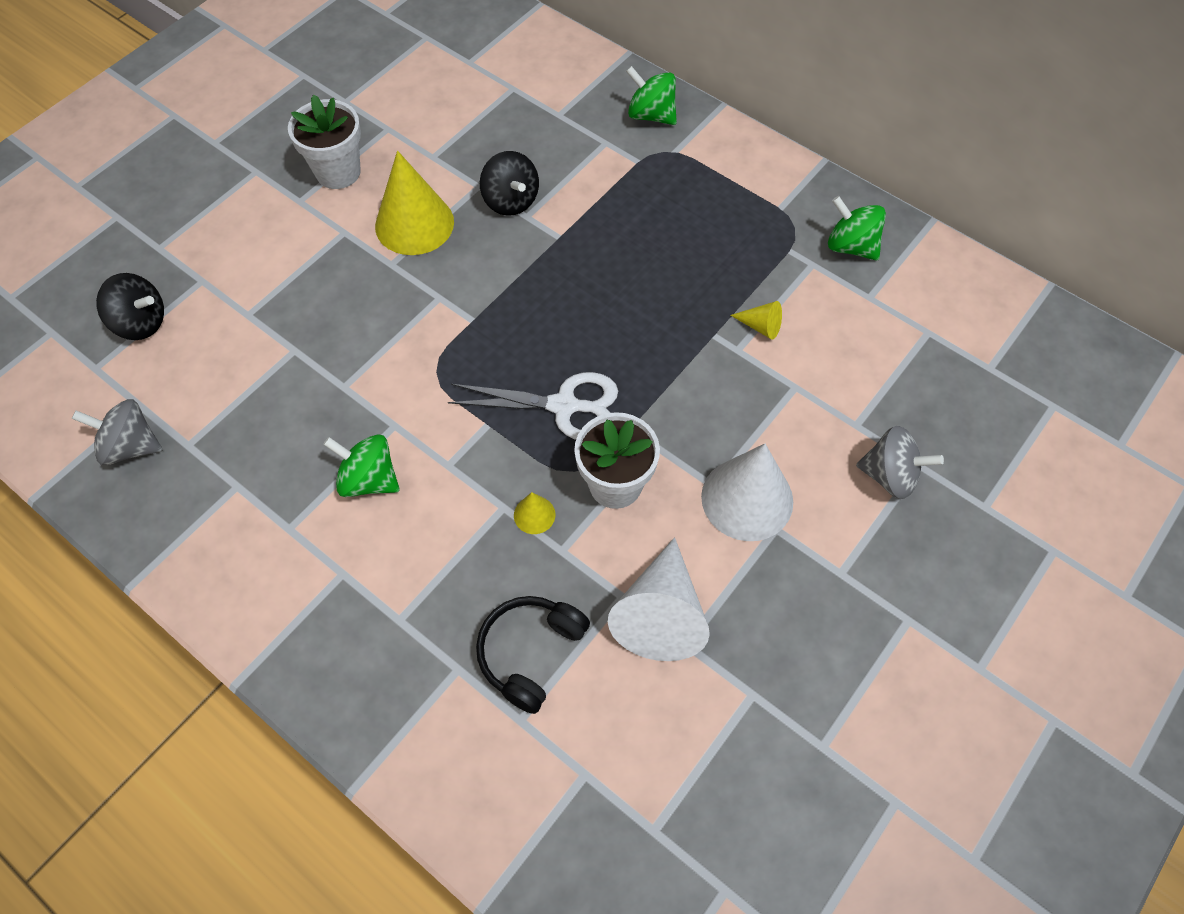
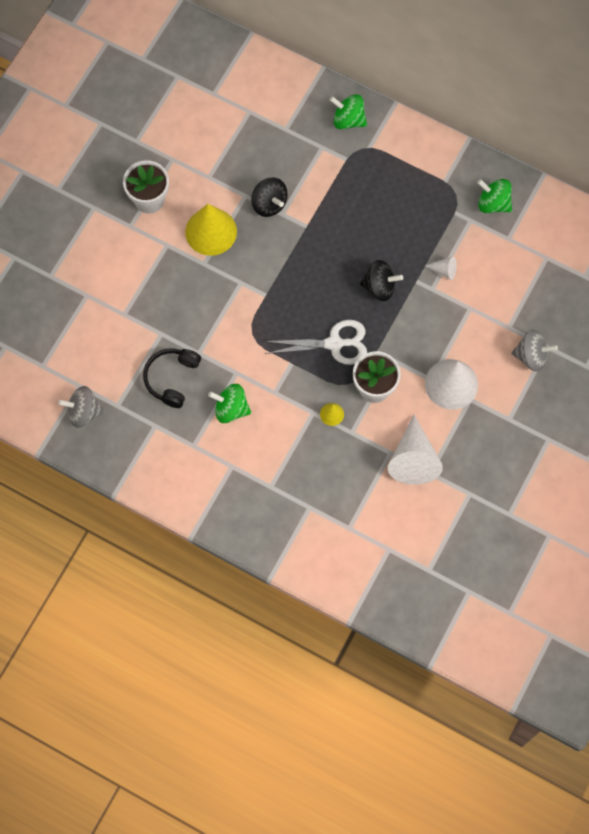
camera: 10 degrees left, 10 degrees up
black spinning top [96,273,164,340] -> black spinning top moved to [360,260,403,301]
black headphones [476,596,590,714] -> black headphones moved to [143,348,201,408]
yellow cone [730,301,782,340] -> white cone [425,256,456,280]

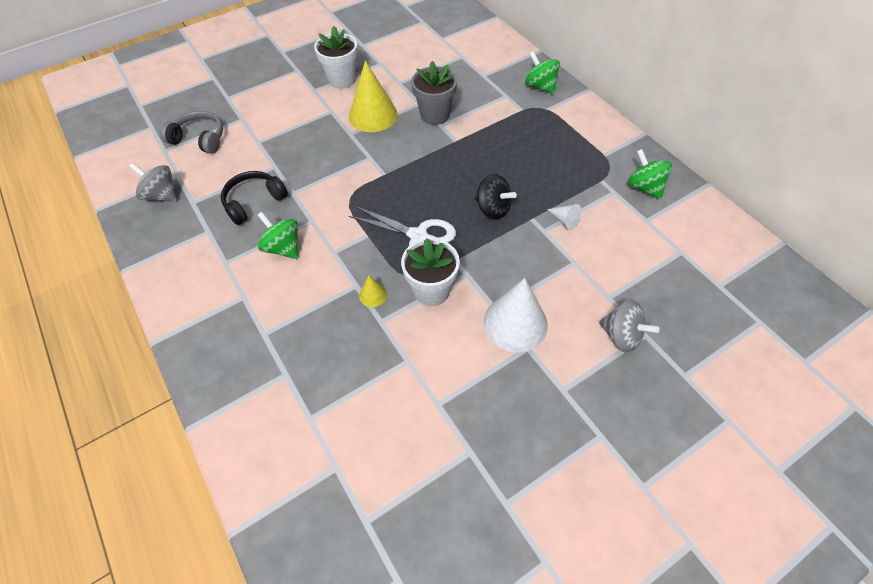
camera: 30 degrees right, 15 degrees down
black spinning top [251,177,288,217] -> grey flower pot [411,61,457,125]
white cone [388,415,443,485] -> none
none -> grey headphones [160,111,223,154]

